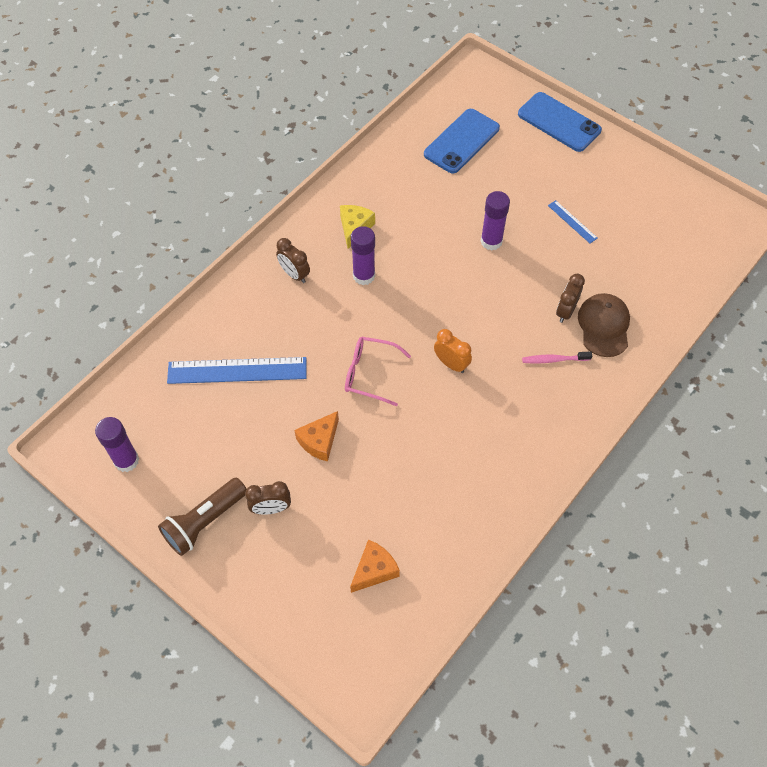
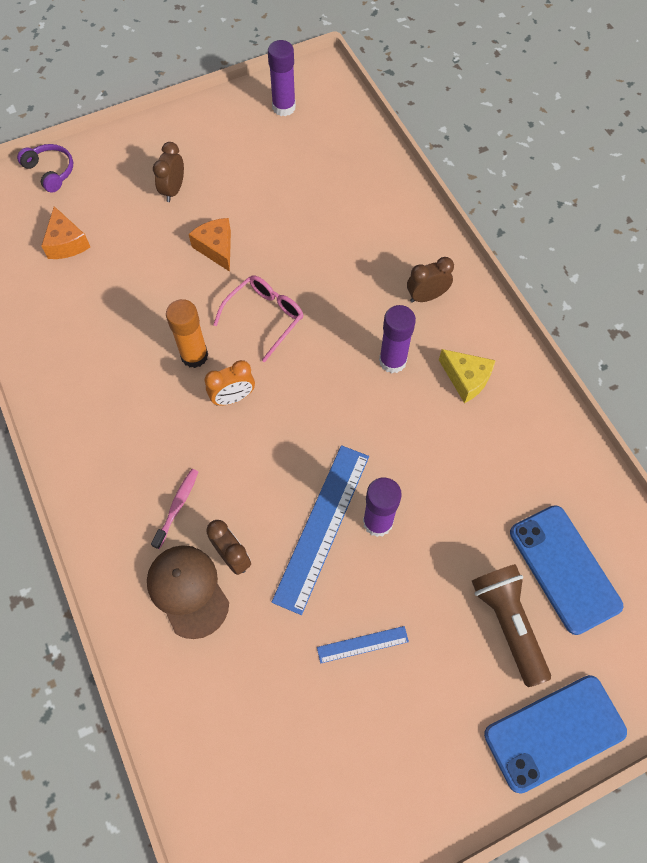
camera: 115 degrees right, 5 degrees up
brown flashlight [158,478,246,556] -> brown flashlight moved to [472,564,551,687]
blue ruler [167,357,307,384] -> blue ruler moved to [272,445,369,615]
brown cap [578,293,630,357] -> brown cap turned 150 degrees counterclockwise [147,545,229,639]
none -> purple headphones [17,144,73,193]
none -> orange glue stick [166,299,208,368]

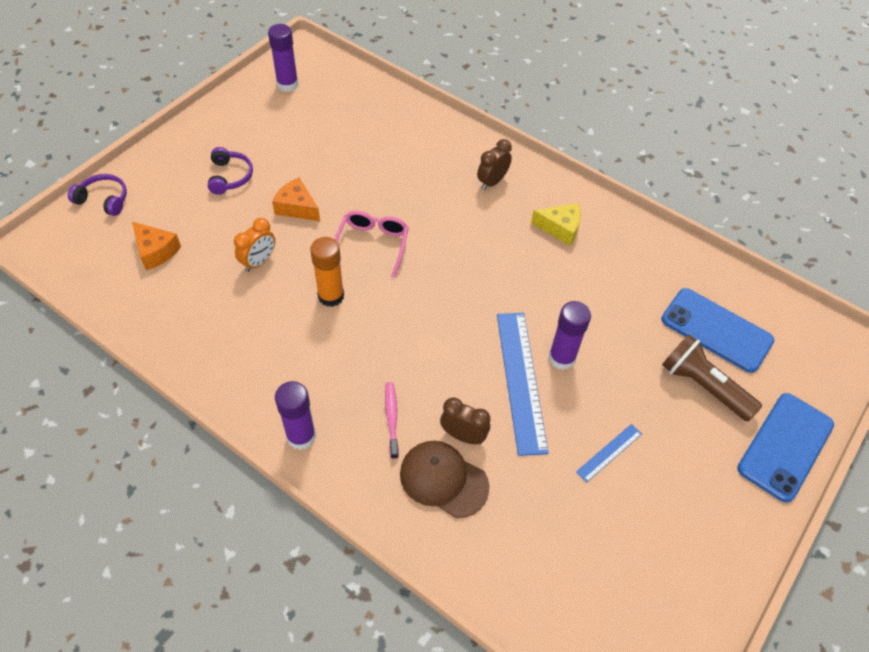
camera: 30 degrees left, 10 degrees down
brown clock [153,142,184,202] -> purple headphones [208,147,253,194]
orange clock [204,360,255,406] -> orange clock moved to [234,218,275,272]
purple glue stick [379,305,416,373] -> purple glue stick moved to [275,381,316,450]

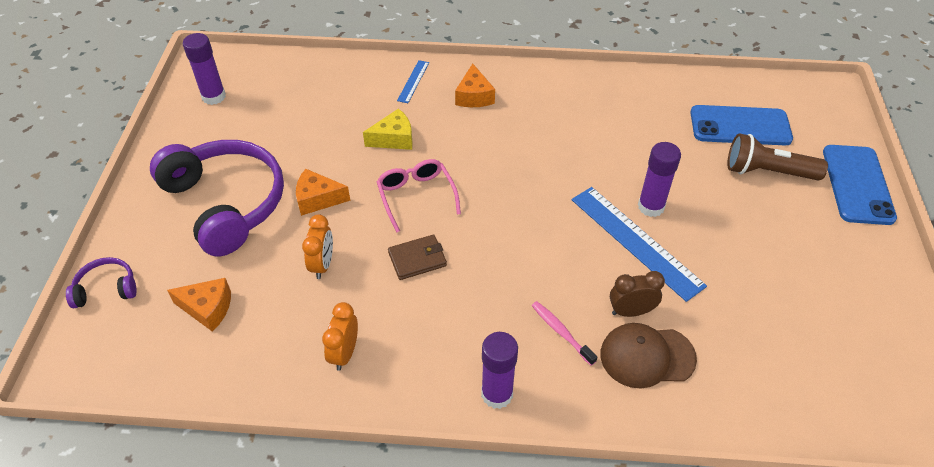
camera: 30 degrees left, 5 degrees down
purple headphones [208,147,253,194] -> purple headphones [150,140,284,256], size x2.27
orange glue stick [310,237,344,307] -> brown wallet [388,234,447,280]
brown clock [477,139,512,190] -> orange cheese [455,63,495,107]
yellow cheese [531,203,581,246] -> yellow cheese moved to [363,108,413,150]
blue ruler [576,424,642,483] -> blue ruler moved to [397,60,429,103]
none -> orange clock [322,302,358,371]

